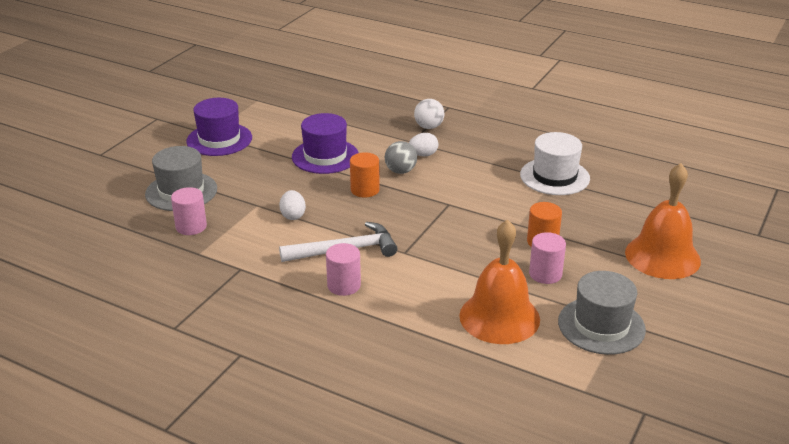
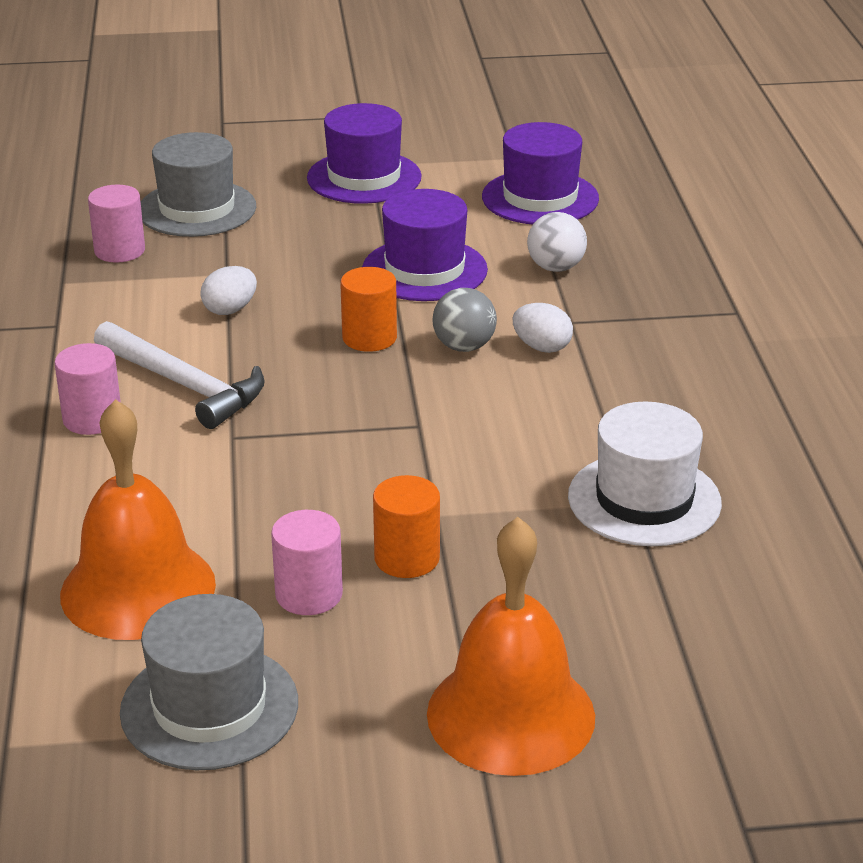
camera: 55 degrees right, 0 degrees up
white ball [414,99,444,129] -> white ball moved to [527,212,587,272]
none -> purple hat [482,122,599,225]

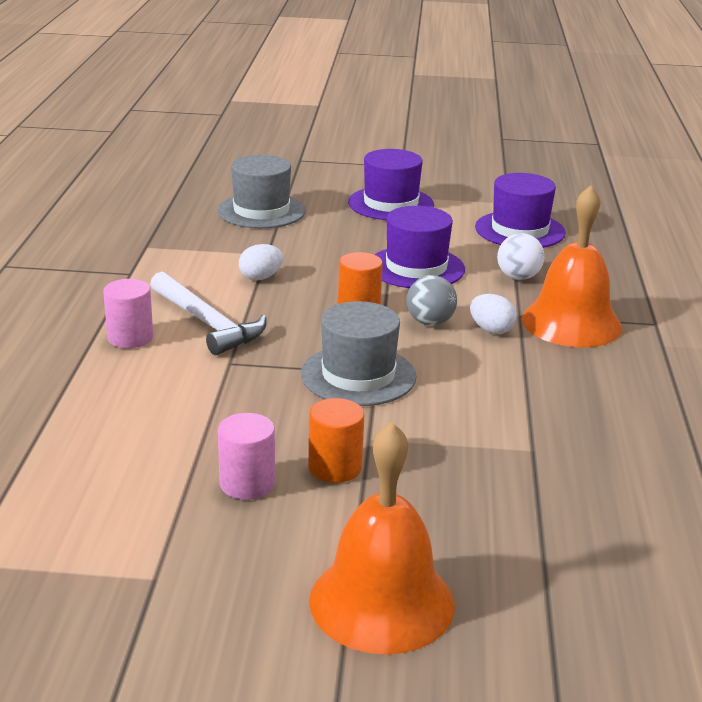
camera: 10 degrees right, 5 degrees down
orange bell [60,399,216,640] -> orange bell moved to [522,185,622,347]
pink cylinder [88,185,145,263] -> none
grey hat [120,594,298,770] -> grey hat moved to [301,301,416,406]
white hat [568,401,722,546] -> none

